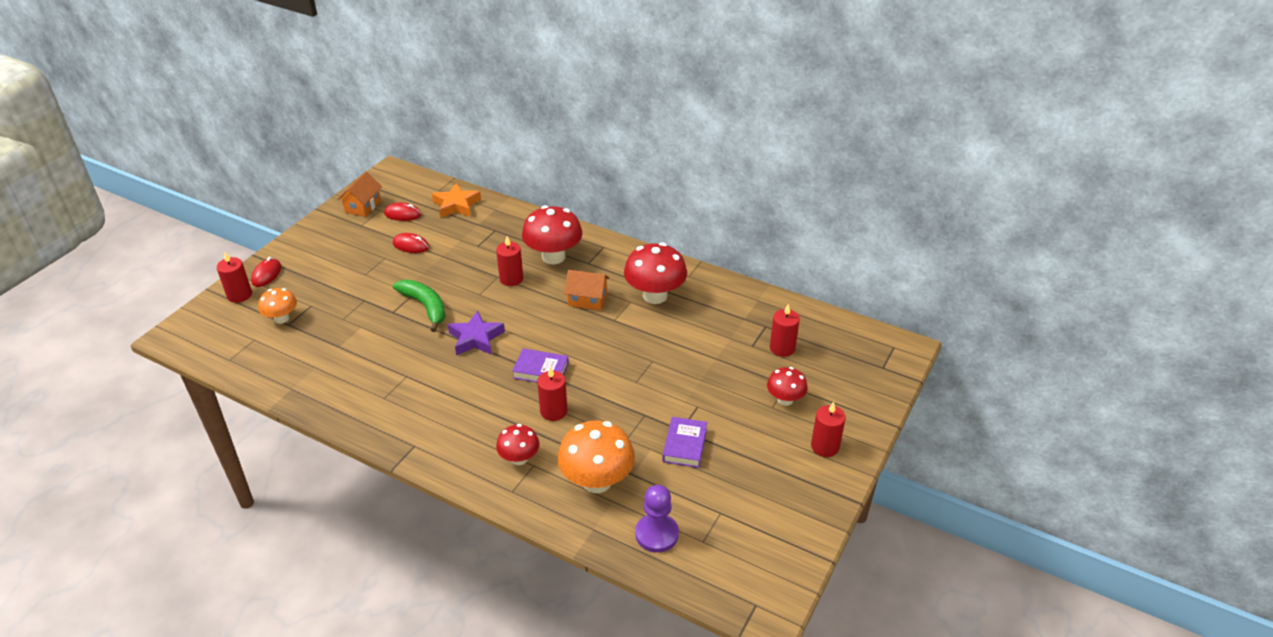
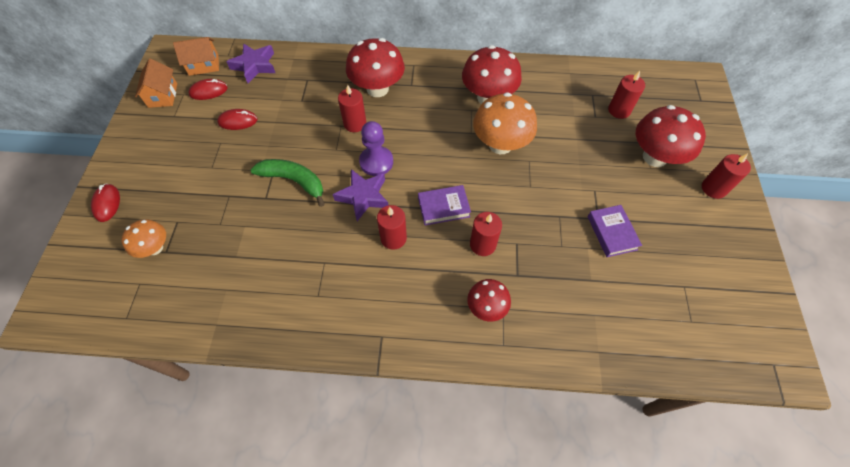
camera: 25 degrees left, 20 degrees up
red candle [217,252,252,303] -> red candle moved to [377,205,407,250]
orange star [432,183,481,218] -> purple star [226,43,275,83]
orange mushroom [557,420,635,493] -> orange mushroom moved to [473,92,537,154]
orange house [564,270,609,311] -> orange house moved to [173,37,219,76]
purple pawn [635,485,679,553] -> purple pawn moved to [359,121,393,176]
red mushroom [767,367,808,406] -> red mushroom [636,105,706,167], size x1.74

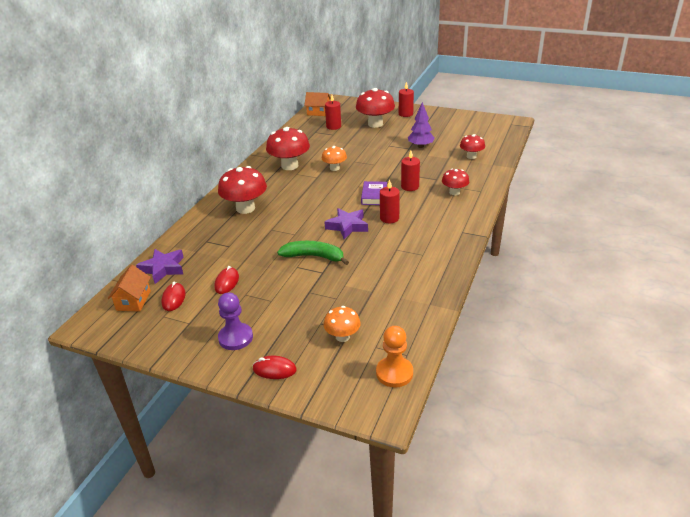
camera: 70 degrees left, 25 degrees down
orange house [135,58,177,108] -> orange house moved to [304,92,331,116]
green banana [251,159,324,207] -> green banana turned 60 degrees clockwise [277,241,349,265]
red candle [338,85,366,132] -> none
purple pawn [359,121,393,176] -> purple pawn moved to [218,293,253,350]
orange mushroom [473,92,537,154] -> orange mushroom [322,146,347,171], size x0.58
purple book [588,205,642,257] -> purple tree [408,102,435,148]
none -> orange pawn [376,326,413,388]
none -> red mushroom [460,134,485,159]

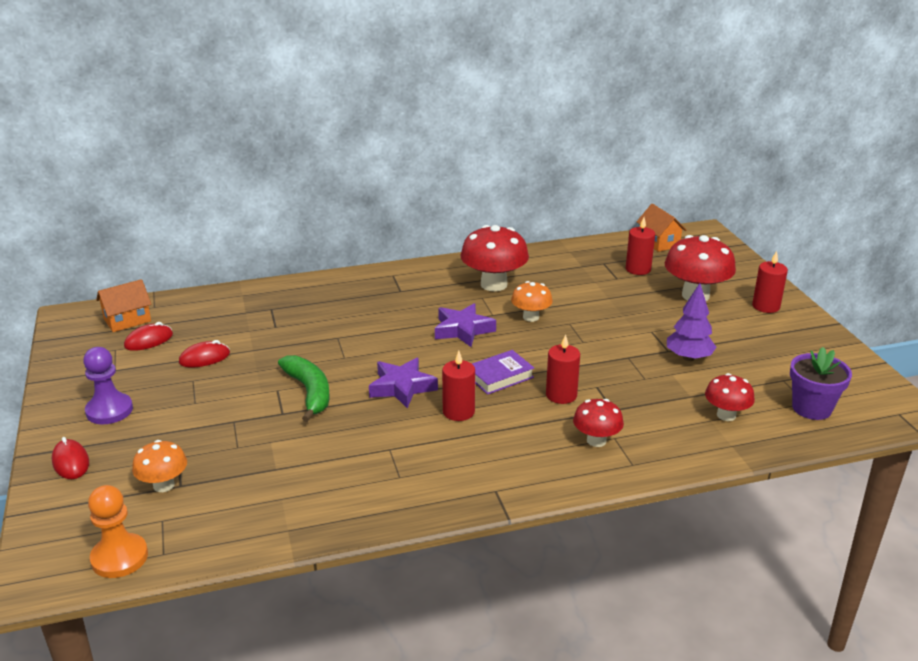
camera: 50 degrees right, 5 degrees down
purple star [136,249,184,284] -> purple star moved to [435,303,496,347]
red mushroom [218,166,267,214] -> none
none -> purple flower pot [790,347,852,420]

